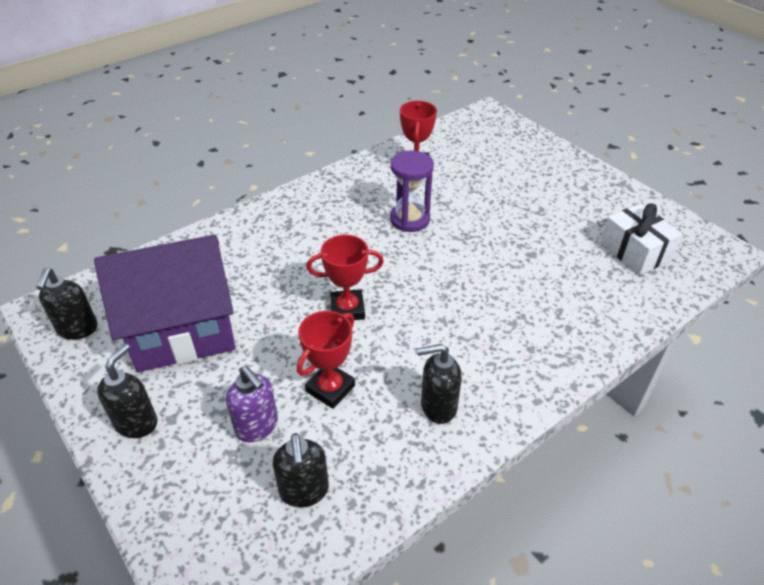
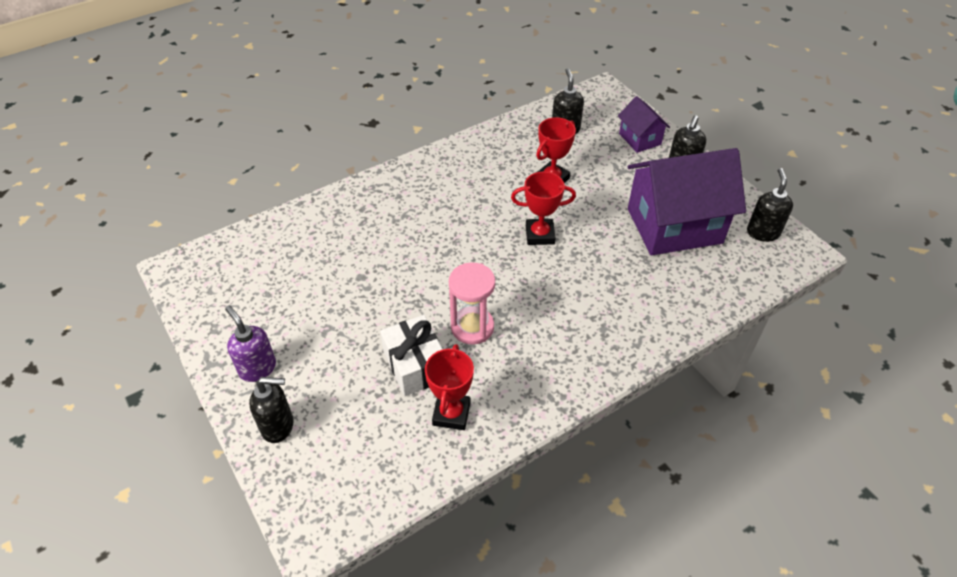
camera: 175 degrees left, 5 degrees up
purple soap dispenser [226,366,278,442] -> purple soap dispenser moved to [225,306,276,382]
purple hourglass [390,150,434,232] -> pink hourglass [449,262,495,344]
black soap dispenser [417,344,462,424] -> black soap dispenser moved to [249,377,293,443]
white gift [600,203,683,275] -> white gift moved to [380,315,443,396]
none -> purple house [618,96,670,153]

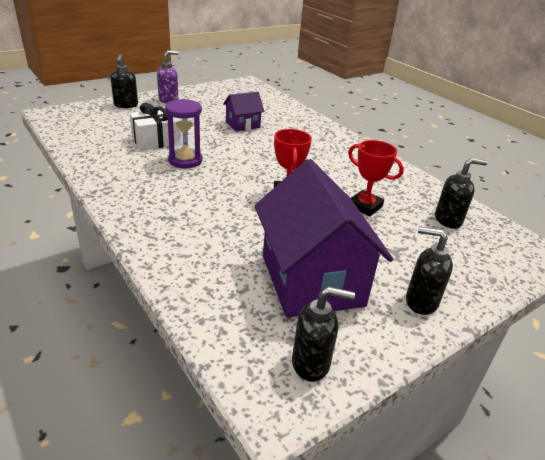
camera: 85 degrees right, 15 degrees down
red trophy [425,344,474,430] -> none
pink hourglass [449,262,495,344] -> purple hourglass [165,99,203,168]
purple house [618,96,670,153] -> purple house moved to [223,92,265,132]

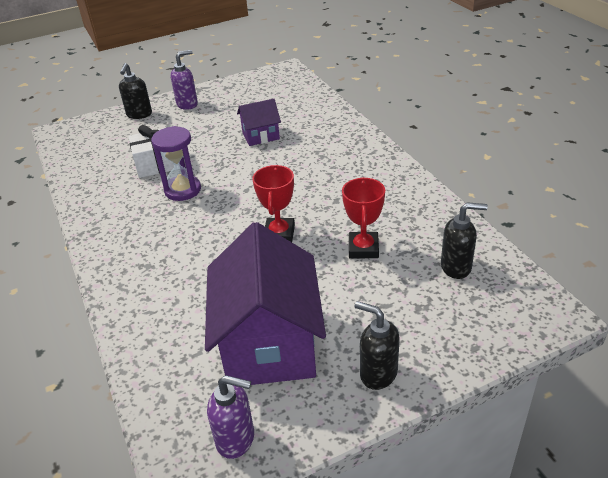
camera: 15 degrees right, 5 degrees up
black soap dispenser [292,286,355,382] -> purple soap dispenser [207,375,254,459]
red trophy [348,140,404,216] -> red trophy turned 45 degrees clockwise [342,177,385,258]

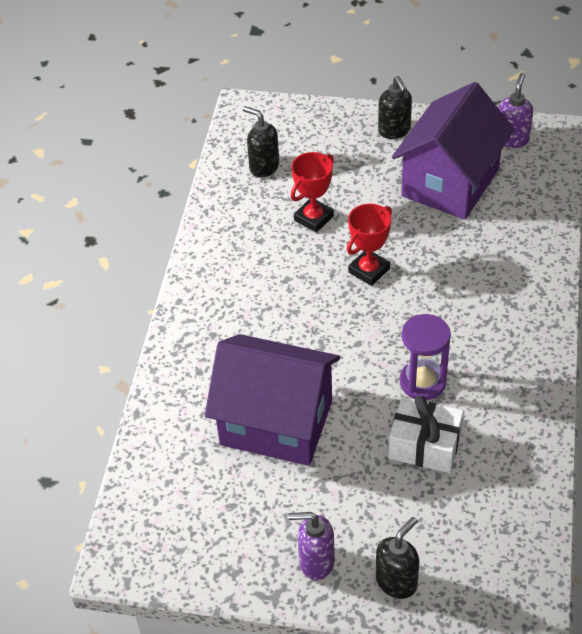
camera: 145 degrees left, 10 degrees up
purple soap dispenser [207,375,254,459] -> purple soap dispenser turned 60 degrees clockwise [498,73,533,148]
purple house [237,99,281,146] -> purple house [205,334,340,466], size x2.07

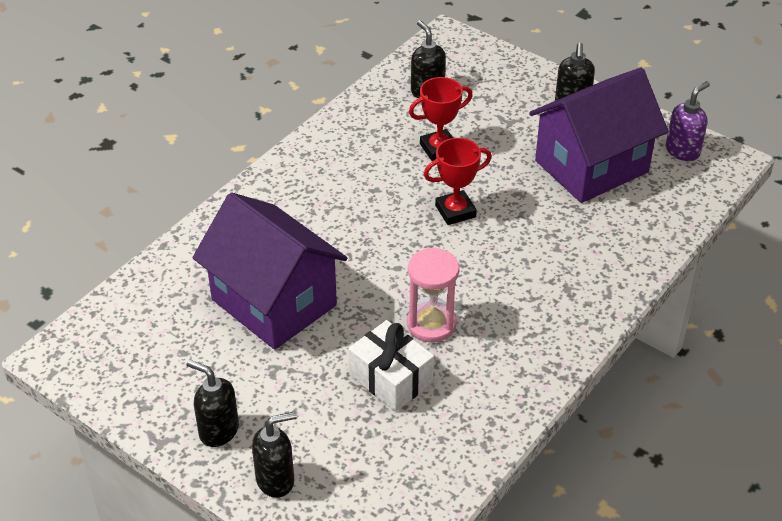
camera: 25 degrees right, 5 degrees down
purple soap dispenser [288,512,335,580] -> black soap dispenser [187,360,239,447]
purple hourglass [400,314,451,400] -> pink hourglass [407,247,459,342]

